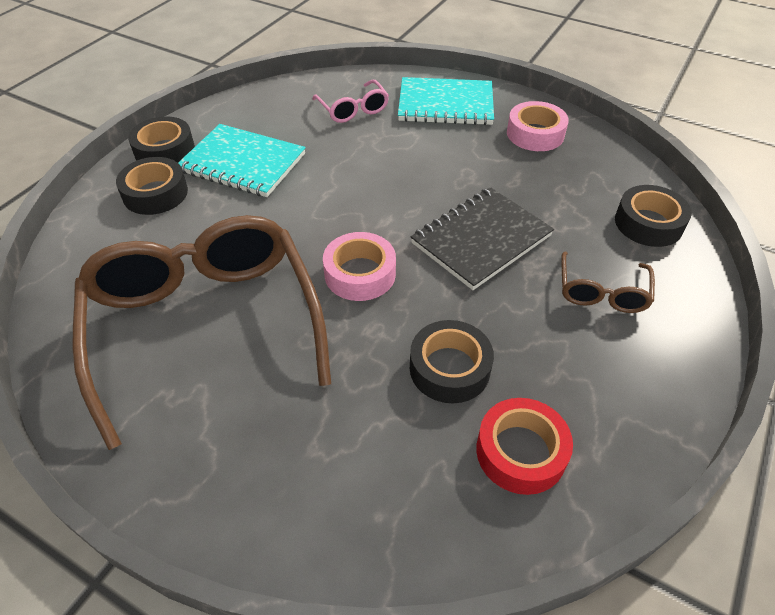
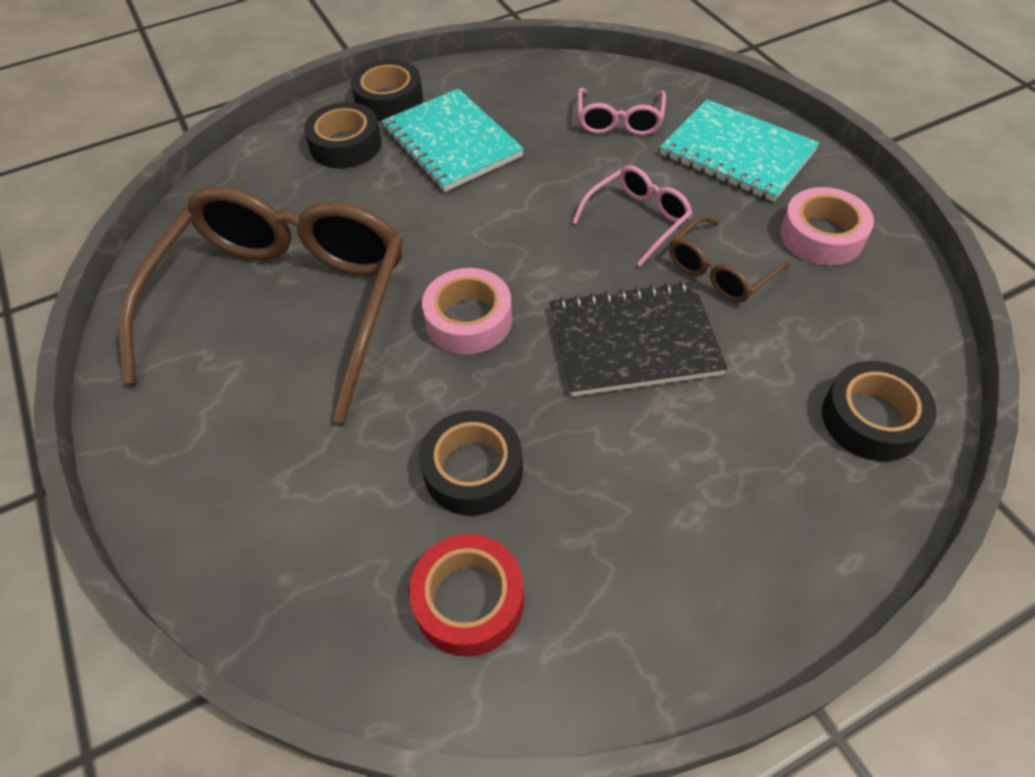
camera: 35 degrees right, 5 degrees up
brown glasses [561,252,655,313] -> brown glasses moved to [669,216,790,302]
none -> pink glasses [572,165,692,267]

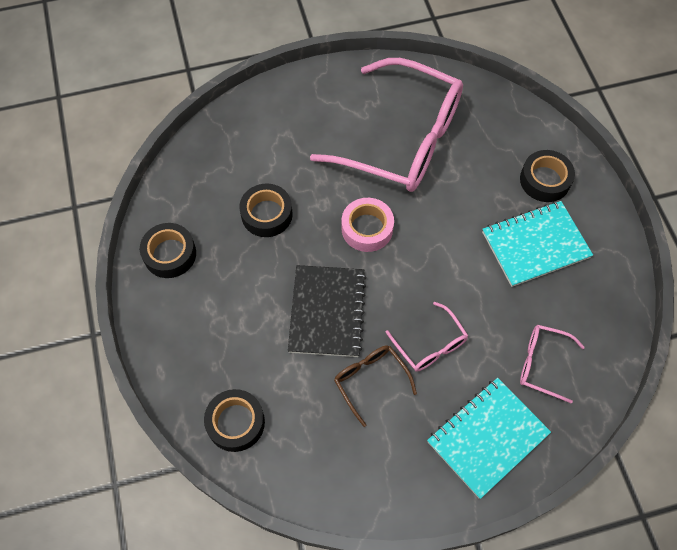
camera: 100 degrees right, 10 degrees up
brown glasses [119,186,403,423] -> pink glasses [310,58,463,192]
black tape [351,59,423,121] -> black tape moved to [140,223,196,278]
red tape [409,534,524,657] -> none
pink tape [780,187,874,265] -> none

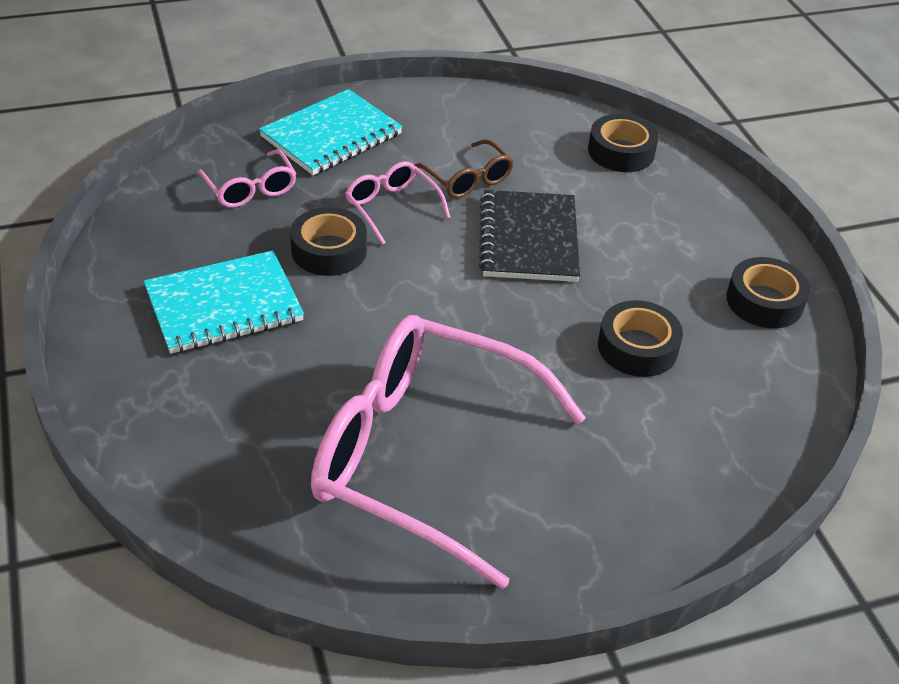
camera: 175 degrees right, 20 degrees down
pink tape [341,198,394,252] -> none
black tape [520,150,575,202] -> black tape moved to [290,207,367,276]
pink glasses [520,325,585,403] -> pink glasses turned 45 degrees clockwise [197,149,296,208]

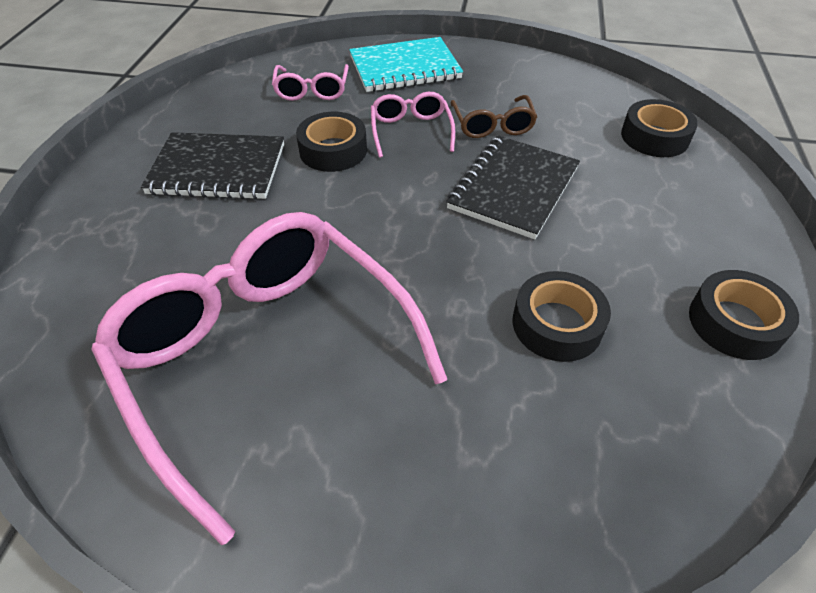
camera: 30 degrees right, 5 degrees up
turquoise notebook [144,250,304,354] -> black notebook [141,132,284,200]

